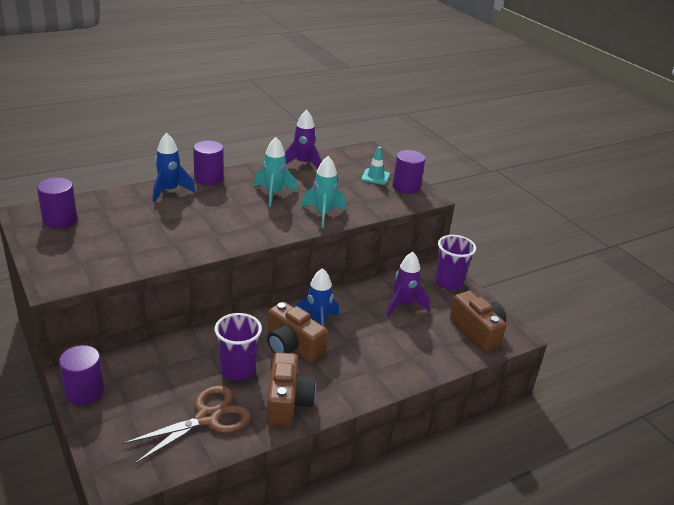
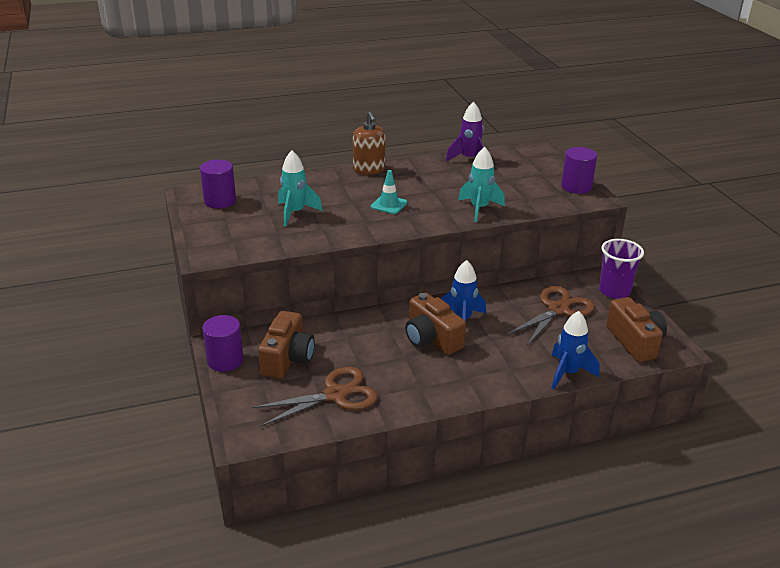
camera: 15 degrees right, 0 degrees up
blue rocket [153,133,195,202] -> blue rocket moved to [552,311,600,389]
purple cylinder [193,141,224,185] -> brown soap dispenser [353,112,385,175]
purple cup [215,313,262,380] -> none
turquoise rocket [254,137,297,207] -> turquoise rocket moved to [278,150,323,226]
brown camera [267,352,316,427] -> brown camera moved to [258,311,315,379]
turquoise traffic cone [361,147,390,185] -> turquoise traffic cone moved to [371,170,407,214]
purple rocket [387,252,430,317] -> brown scissors [507,286,595,346]

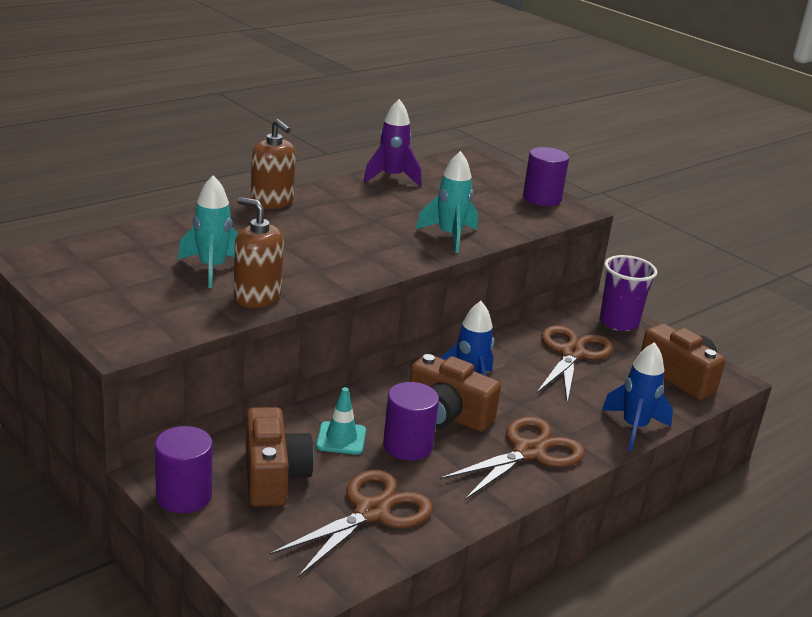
camera: 25 degrees left, 5 degrees down
purple cylinder [200,160,236,209] -> purple cylinder moved to [383,382,439,461]
turquoise traffic cone [371,170,407,214] -> turquoise traffic cone moved to [316,387,366,455]
none -> brown soap dispenser [234,197,284,308]
none -> brown scissors [440,416,585,500]

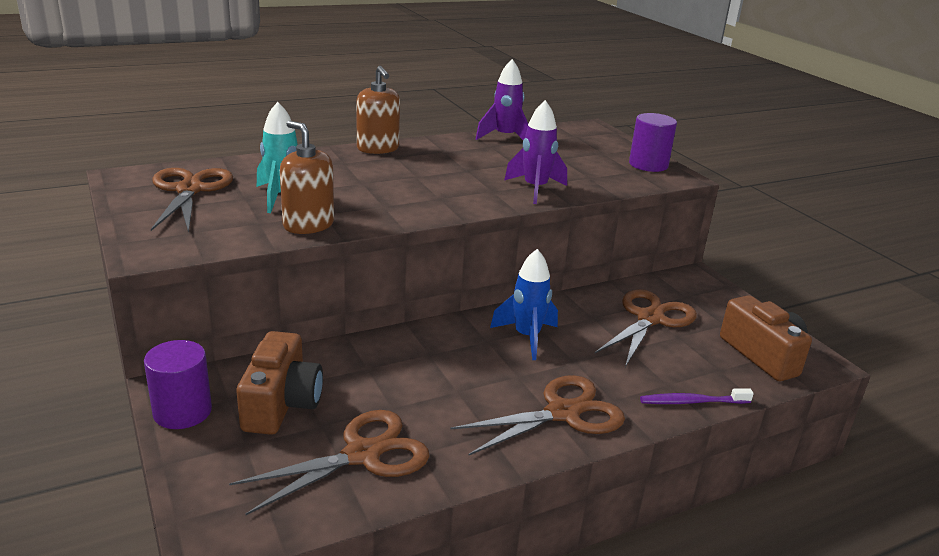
camera: 15 degrees right, 0 degrees up
turquoise traffic cone [316,387,366,455] -> none
purple cylinder [383,382,439,461] -> none
brown camera [410,354,501,432] -> none
turquoise rocket [416,151,478,253] -> purple rocket [504,100,567,204]
purple cup [600,255,657,331] -> none
blue rocket [602,342,673,451] -> purple toothbrush [640,388,754,404]
none -> brown scissors [151,168,233,233]

